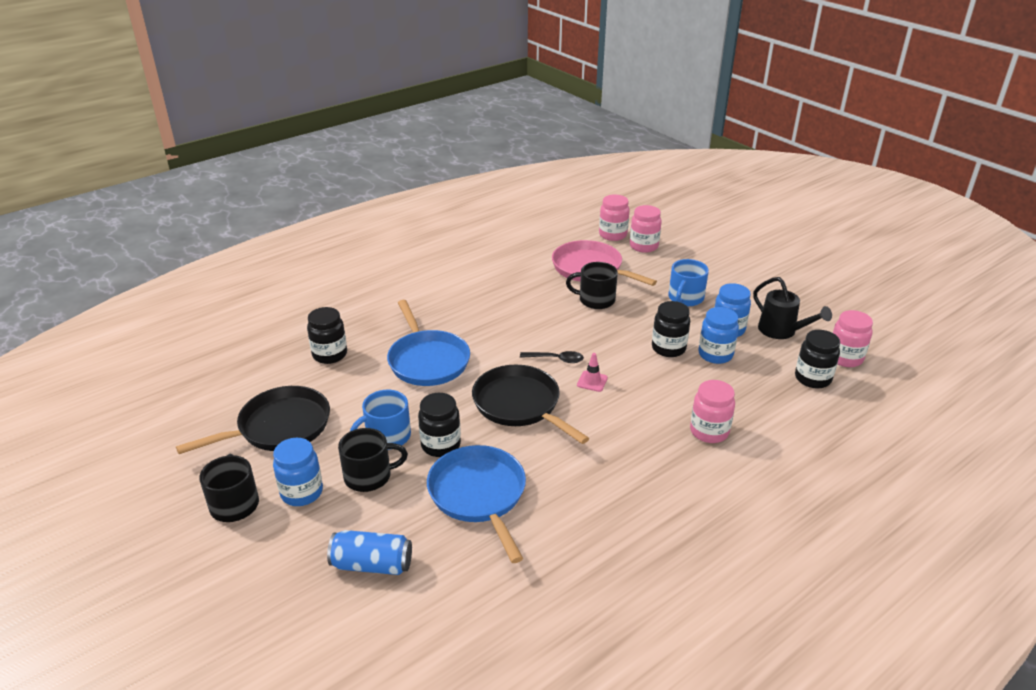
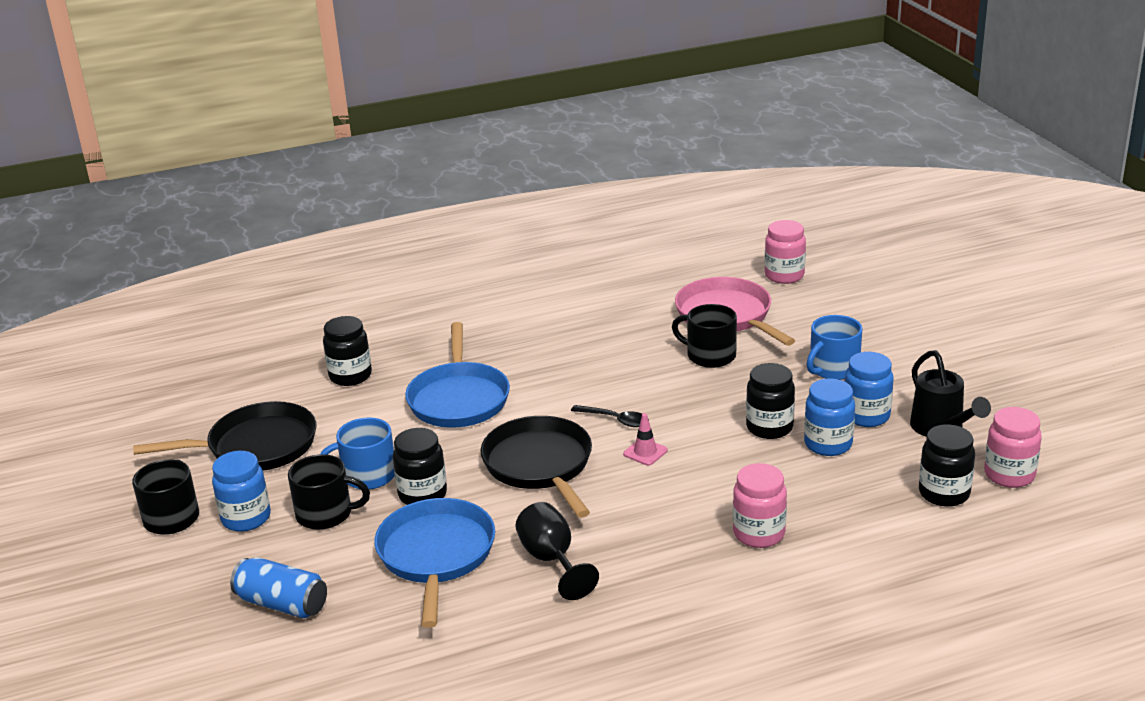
camera: 20 degrees right, 5 degrees down
pink jar [630,205,662,253] -> none
none -> black goblet [516,502,599,600]

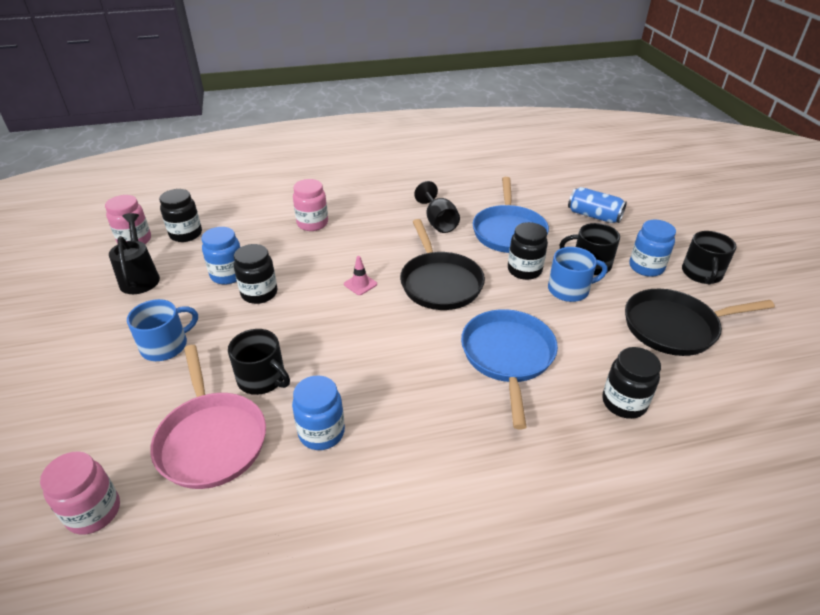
camera: 175 degrees left, 10 degrees up
black spoon [571,405,649,427] -> none
blue jar [845,352,894,427] -> blue jar moved to [292,375,345,450]

